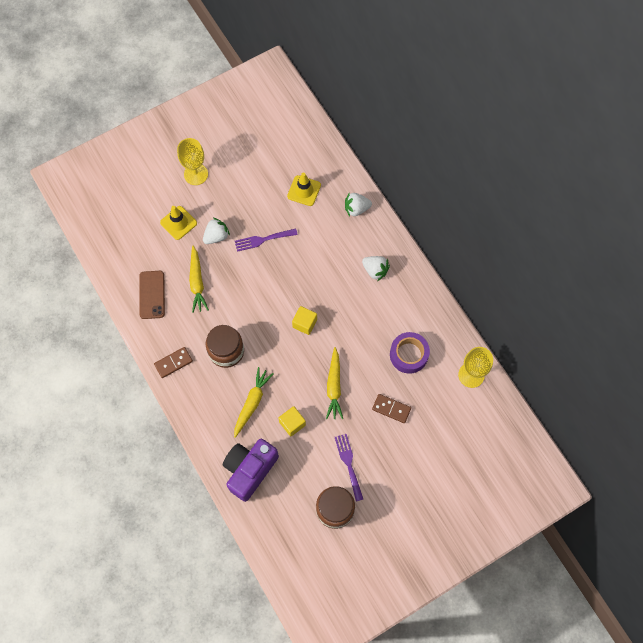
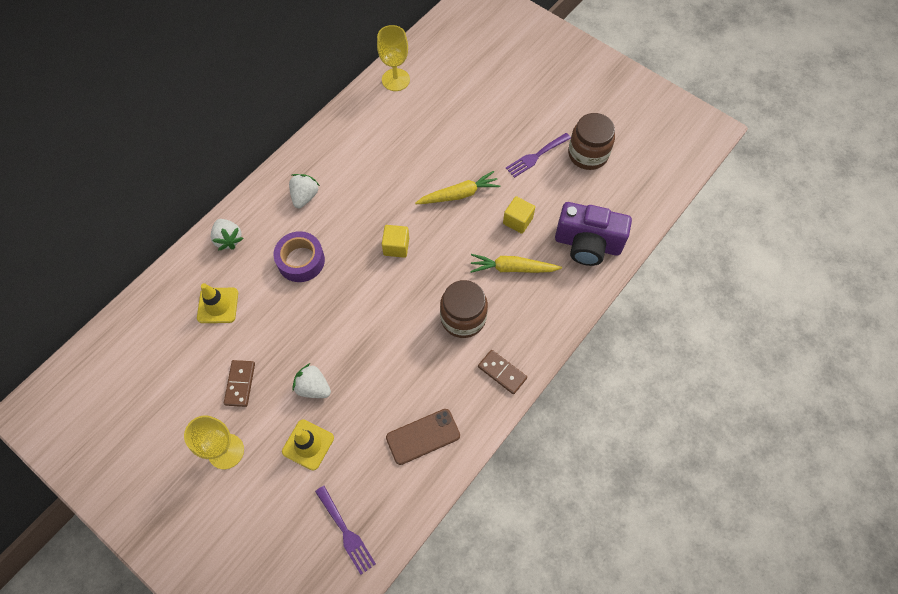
camera: 110 degrees left, 5 degrees down
yellow carrot [189,246,209,313] -> none
purple fork [235,228,298,252] -> purple fork moved to [315,486,376,575]
brown domino [372,394,411,423] -> brown domino moved to [224,360,255,407]
purple tape [390,332,430,374] -> purple tape moved to [274,231,325,282]

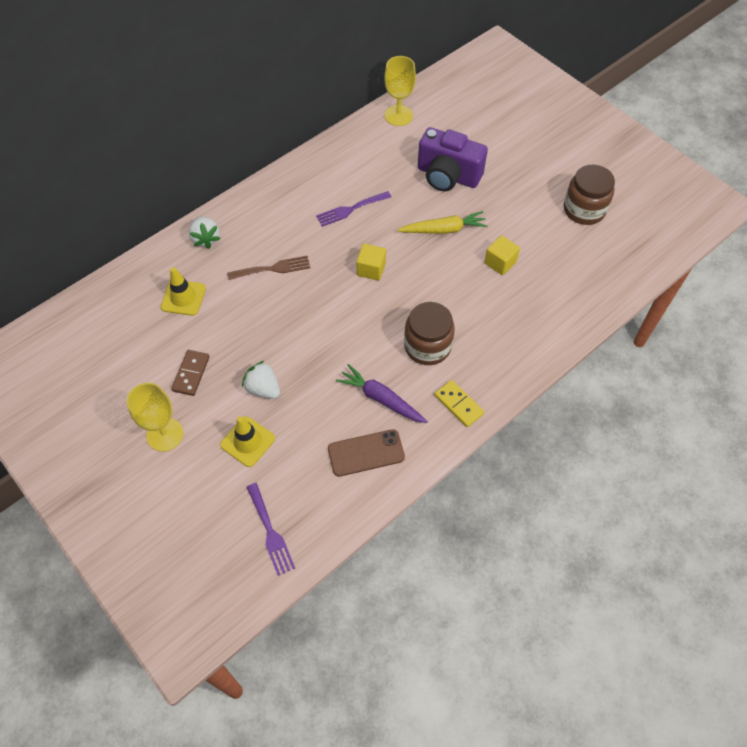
camera: 10 degrees right, 5 degrees down
purple tape [274,231,325,282] -> brown fork [227,256,310,280]
white strawberry [289,174,320,208] -> none
yellow carrot [470,254,562,273] -> none
brown domino [478,350,527,394] -> yellow domino [435,380,484,427]
purple fork [506,133,571,178] -> purple fork moved to [316,191,391,227]
purple camera [555,202,632,266] -> purple camera moved to [418,127,488,191]
none -> purple carrot [336,364,428,423]

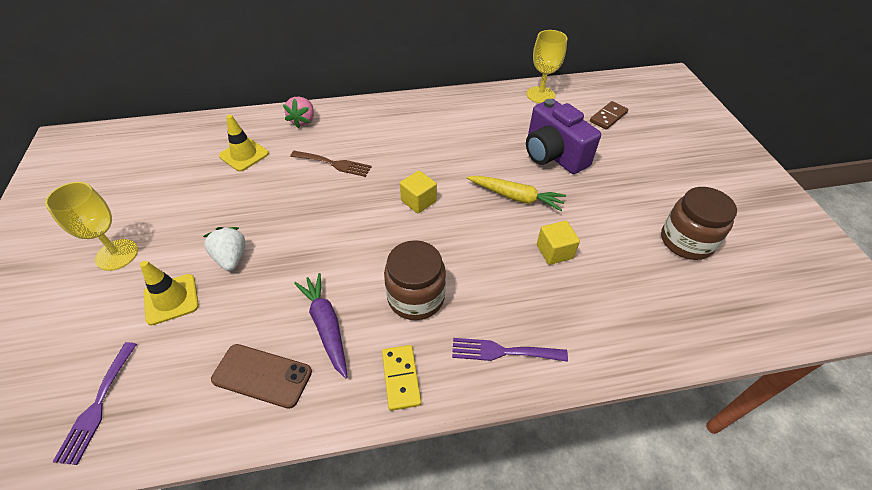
camera: 30 degrees right, 10 degrees down
brown domino [171,350,210,396] -> brown domino moved to [590,101,628,130]
white strawberry [189,216,221,249] -> pink strawberry [283,97,314,128]
purple fork [316,191,391,227] -> purple fork moved to [452,338,568,362]

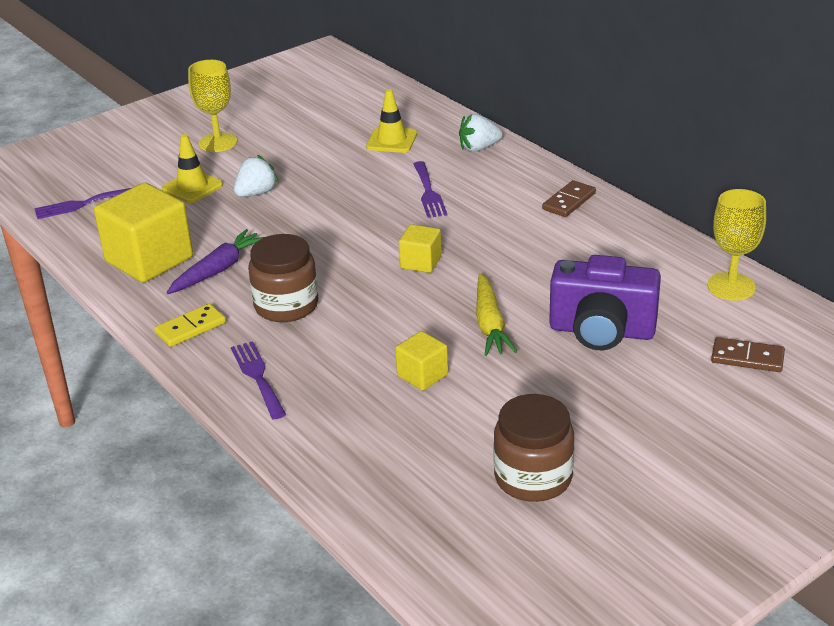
camera: 65 degrees right, 15 degrees down
brown phone [211,344,312,409] -> yellow cube [94,183,193,283]
pink strawberry [283,97,314,128] -> white strawberry [459,114,502,152]
brown fork [290,151,372,177] -> purple fork [413,161,447,218]
purple camera [526,99,601,174] -> purple camera turned 105 degrees counterclockwise [549,255,661,350]
none -> brown domino [542,180,596,217]

